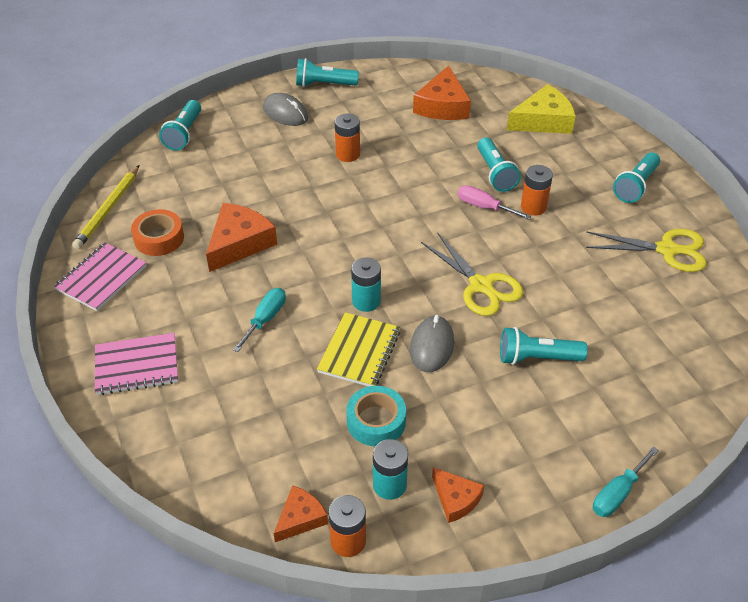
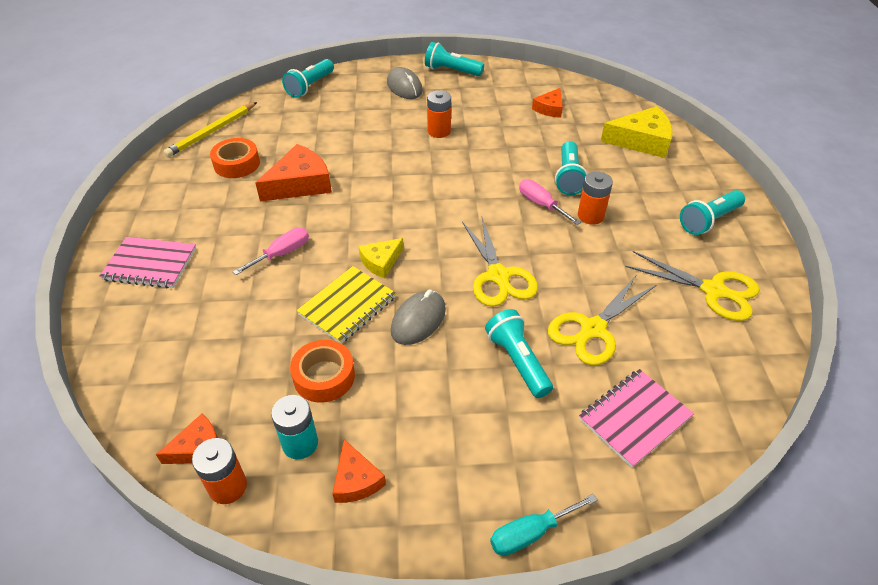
camera: 20 degrees right, 0 degrees up
pink notebook [54,242,146,311] -> pink notebook moved to [579,369,694,468]
turquoise screwdriver [233,288,286,352] -> pink screwdriver [233,228,309,275]
turquoise tape [346,386,406,447] -> orange tape [290,340,355,403]
turquoise battery [351,257,381,312] -> yellow cheese [359,238,404,279]
orange cheese [413,66,471,120] -> orange cheese [532,88,563,118], size x0.58
turquoise flashlight [500,327,588,365] -> turquoise flashlight turned 45 degrees clockwise [485,309,553,398]
none -> yellow scissors [548,276,656,365]

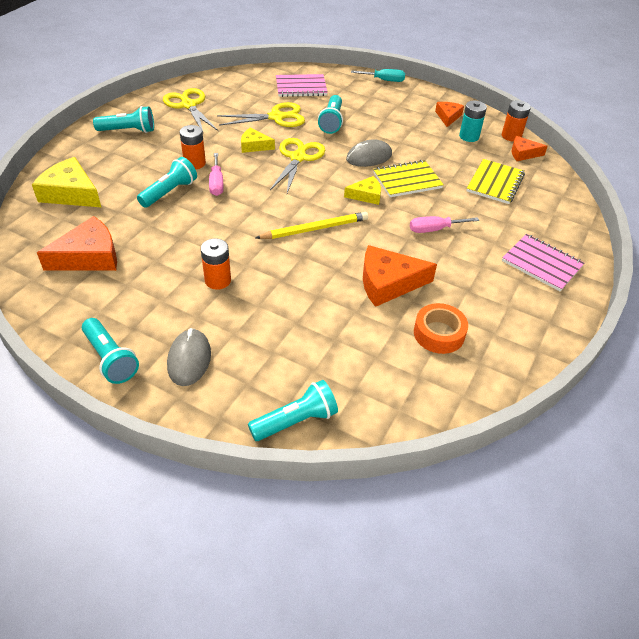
camera: 150 degrees left, 0 degrees up
yellow pencil [163,102,257,157] -> yellow pencil moved to [256,212,368,239]
orange tape [290,340,355,403] -> none
orange cheese [532,88,563,118] -> orange cheese [37,216,117,271], size x1.73
none -> yellow cheese [241,128,275,153]
none -> yellow notebook [467,159,525,204]

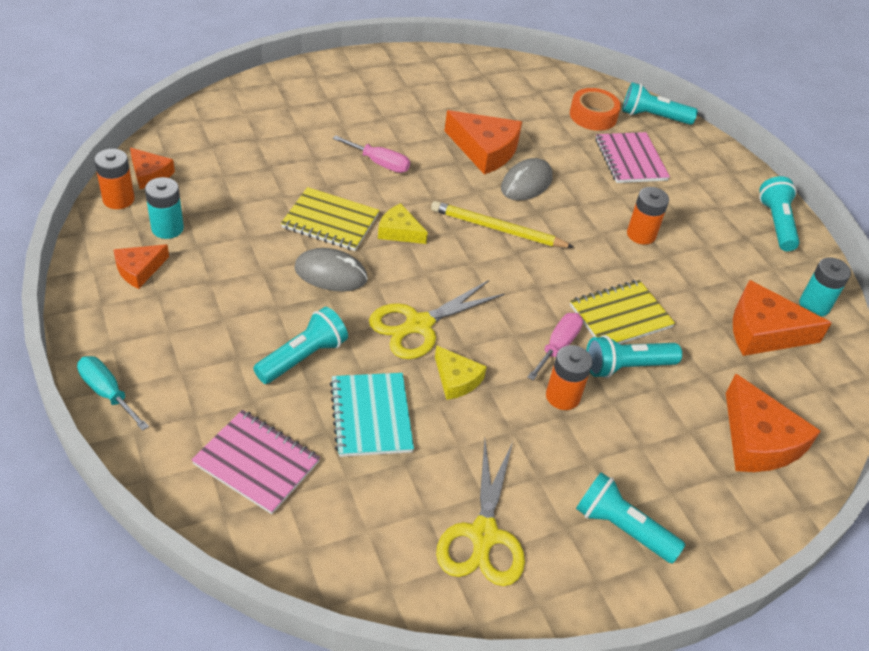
camera: 145 degrees left, 0 degrees up
yellow cheese [32,157,101,207] -> orange cheese [726,374,821,472]
grey mouse [167,328,211,386] -> grey mouse moved to [501,158,553,201]
yellow scissors [217,102,305,127] -> turquoise notebook [330,373,414,457]
orange tape [414,303,468,354] -> orange tape moved to [570,88,621,131]
yellow notebook [467,159,525,204] -> yellow notebook moved to [570,280,675,344]
pink notebook [502,234,584,291] -> pink notebook moved to [595,132,670,183]
none -> turquoise battery [799,257,851,317]

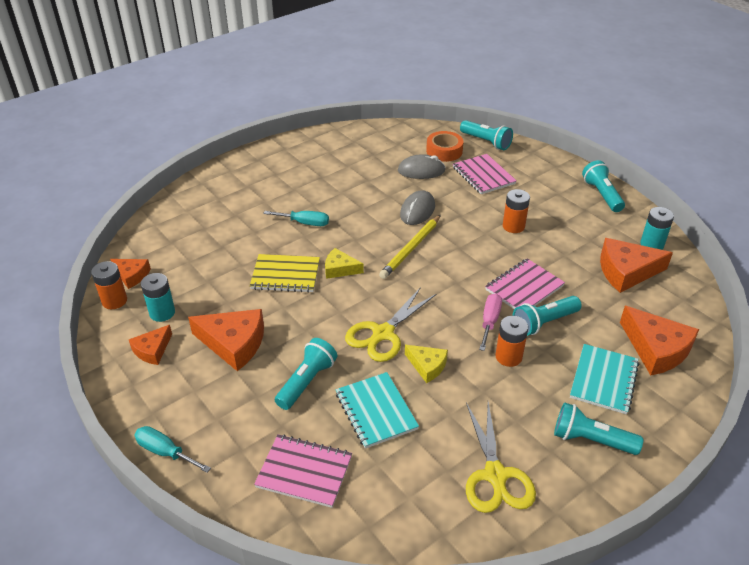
camera: 10 degrees left, 5 degrees down
grey mouse [294,248,368,291] -> grey mouse moved to [398,154,446,179]
pink screwdriver [332,135,410,173] -> turquoise screwdriver [263,211,329,226]
yellow pencil [431,201,574,248] -> yellow pencil turned 60 degrees counterclockwise [379,215,441,279]
orange cheese [445,110,522,175] -> orange cheese moved to [188,309,264,371]
yellow notebook [570,280,675,344] -> pink notebook [485,258,565,309]
turquoise flashlight [622,82,698,125] -> turquoise flashlight turned 135 degrees counterclockwise [460,120,513,150]
none -> turquoise notebook [570,344,639,414]

